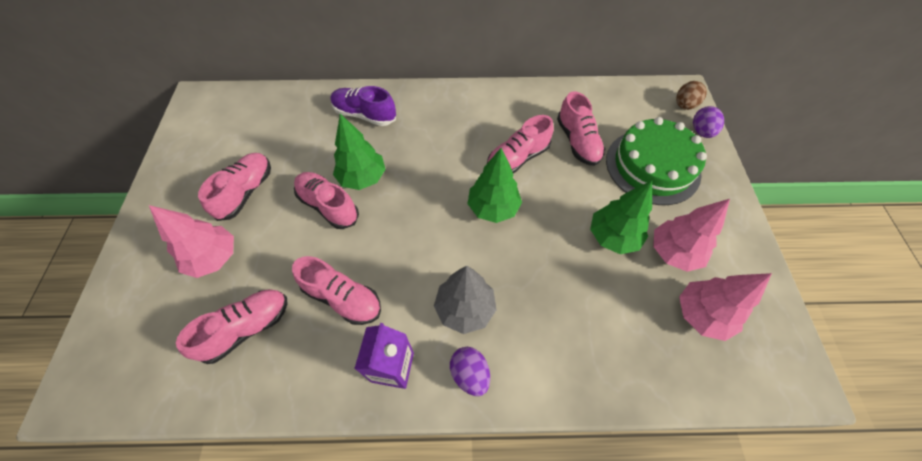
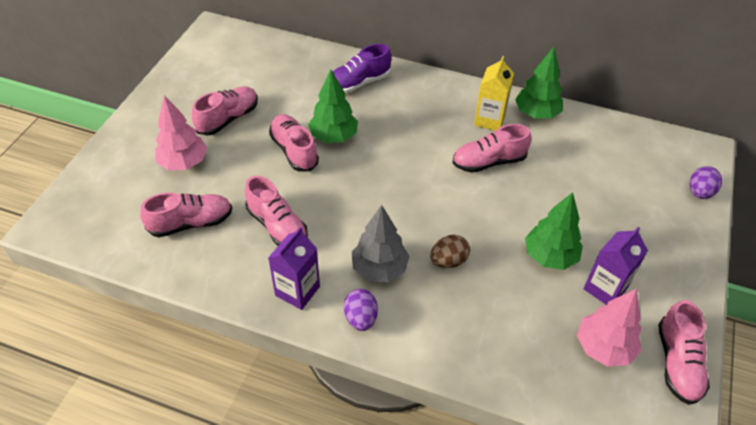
camera: 20 degrees right, 10 degrees down
purple shoe [331,86,396,126] -> purple shoe turned 75 degrees counterclockwise [333,44,392,94]
green tree [468,148,522,223] -> green tree moved to [515,47,563,119]
pink shoe [557,91,605,166] -> pink shoe moved to [658,300,710,405]
green cake [606,117,707,205] -> none
pink tree [653,199,730,272] -> purple carton [583,227,648,305]
brown egg [676,81,707,110] -> brown egg moved to [430,235,470,268]
none -> yellow carton [474,56,514,131]

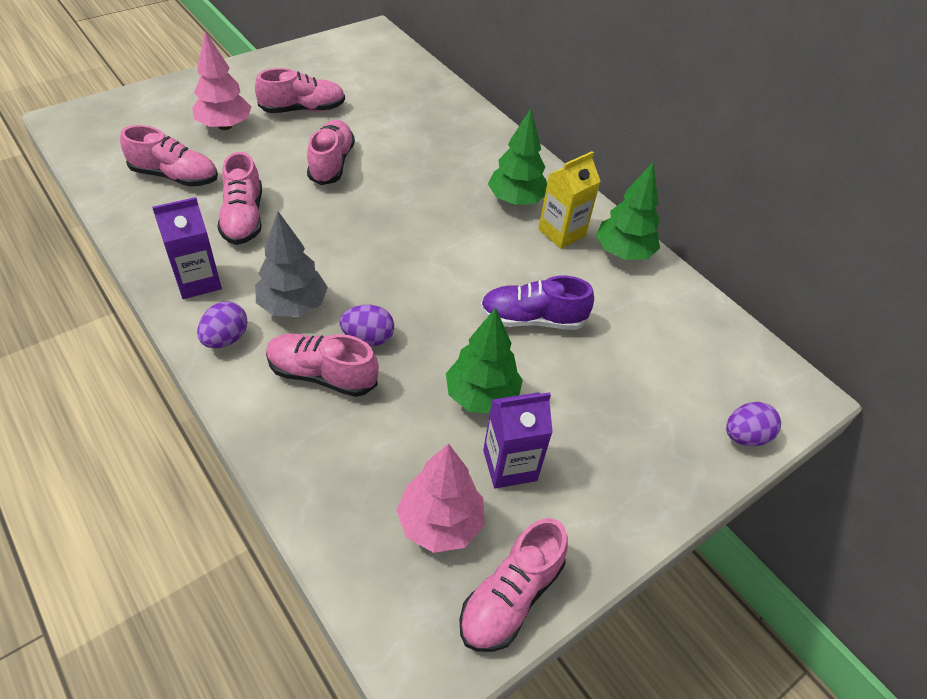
camera: 30 degrees right, 0 degrees up
green tree [308,70,358,143] -> green tree moved to [488,109,547,205]
purple shoe [333,44,392,94] -> purple shoe moved to [480,276,594,330]
brown egg [430,235,470,268] -> purple egg [339,305,394,346]
pink shoe [453,124,531,173] -> pink shoe moved to [266,333,379,397]

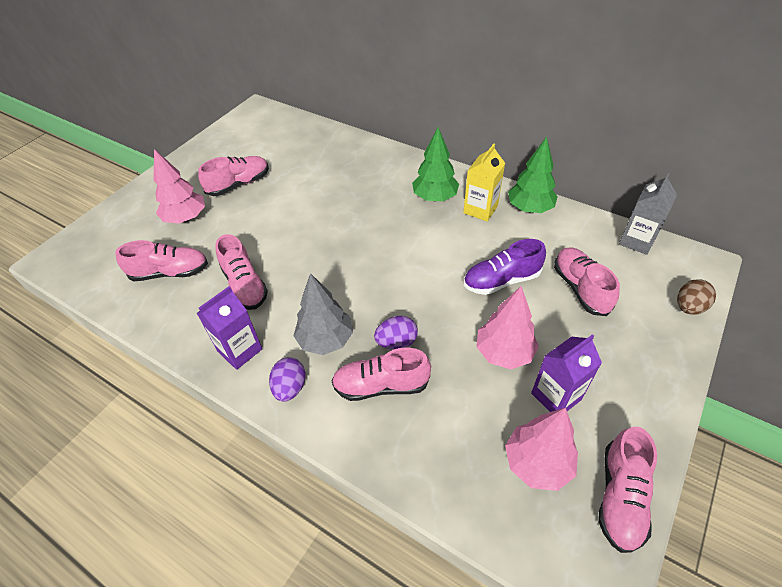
camera: 15 degrees left, 0 degrees up
pink shoe [307,120,355,185] -> pink shoe moved to [554,247,620,316]
green tree [446,307,523,414] -> pink tree [476,286,539,369]
purple egg [726,402,781,446] -> brown egg [677,279,716,315]
none -> grey carton [619,173,677,255]

